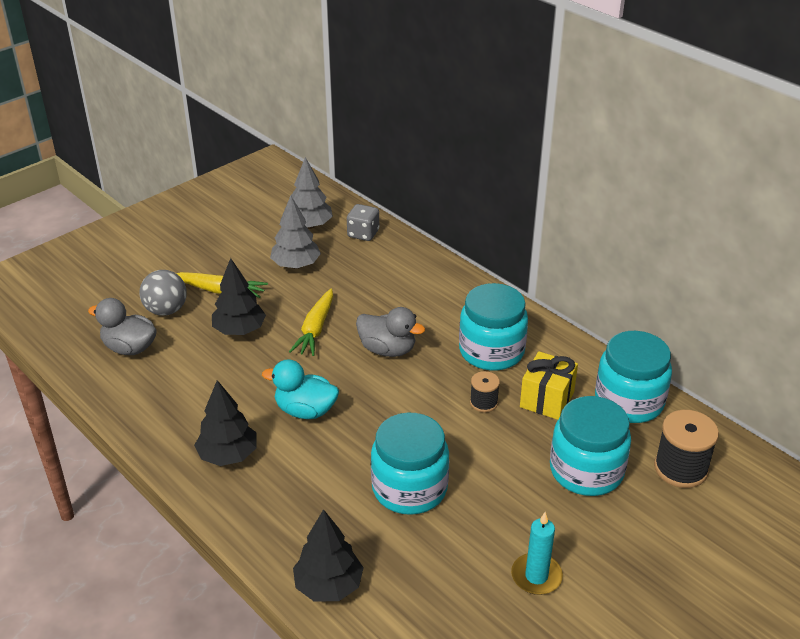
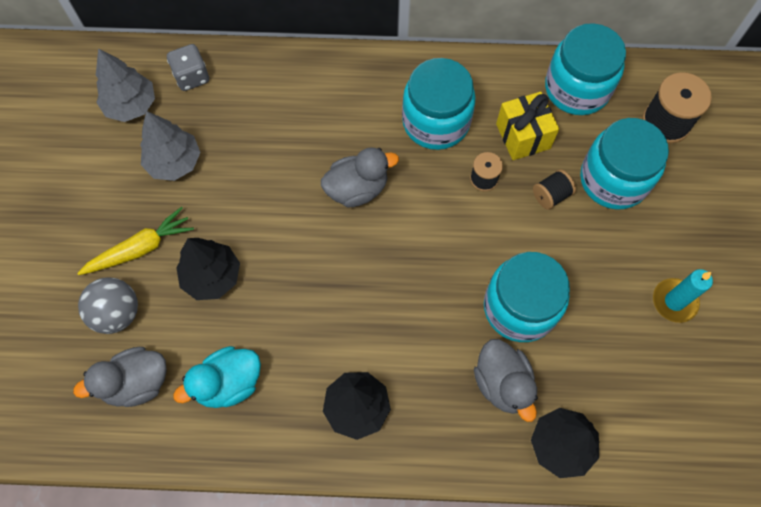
camera: 45 degrees left, 30 degrees up
turquoise duck [262,359,339,419] -> turquoise duck moved to [173,346,261,408]
yellow carrot [289,289,333,356] -> none
none -> grey duck [474,339,538,422]
none -> black spool [533,169,576,210]

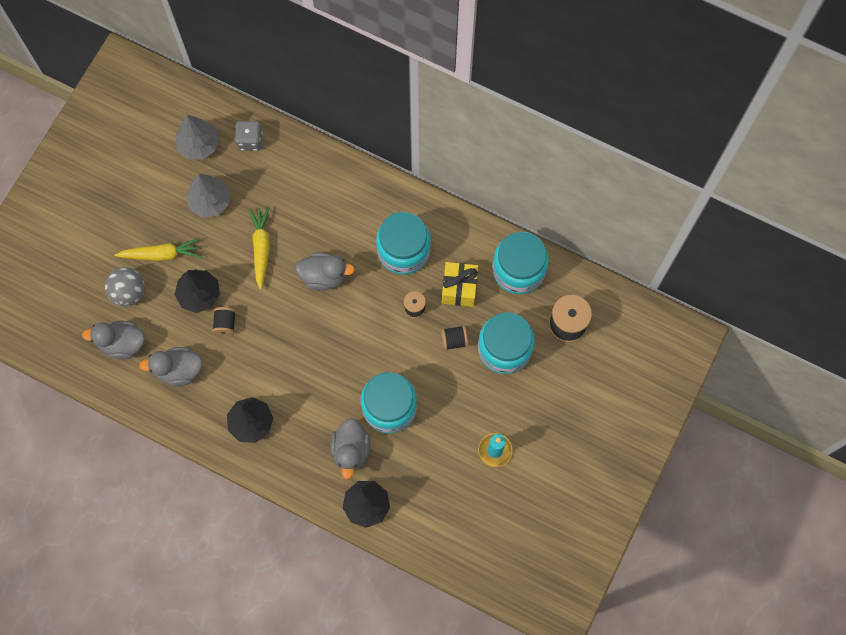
camera: 25 degrees right, 5 degrees up
turquoise duck [173,346,261,408] -> grey duck [139,347,203,386]
none -> black spool [212,307,236,335]
none -> yellow carrot [249,207,270,289]

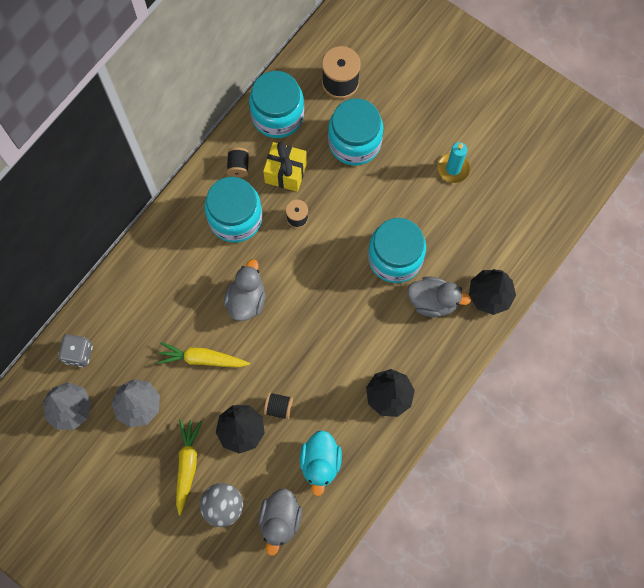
camera: 80 degrees left, 0 degrees up
grey duck [139,347,203,386] -> turquoise duck [300,430,342,496]
black spool [441,326,468,350] -> black spool moved to [226,147,249,177]

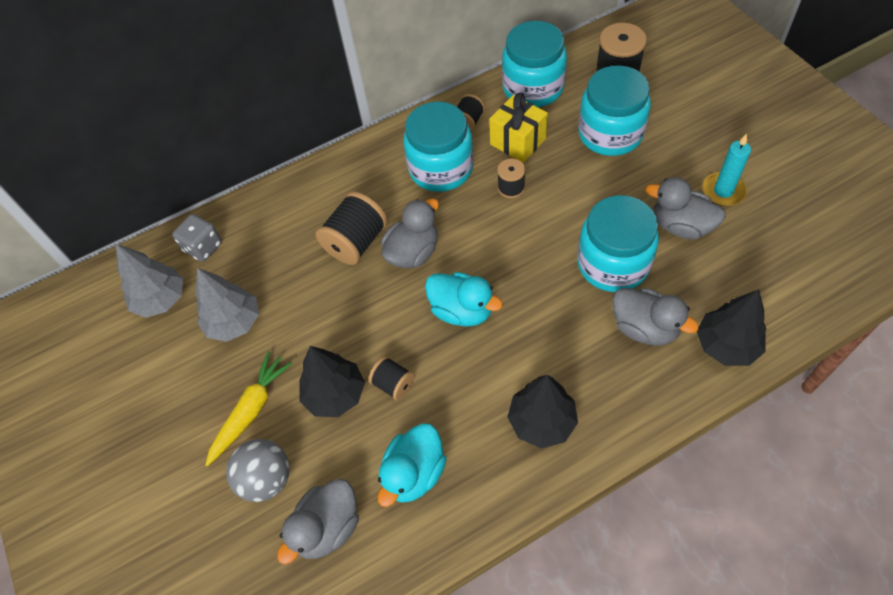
camera: 30 degrees right, 15 degrees down
yellow carrot [157,342,250,367] -> none
none -> black spool [316,192,388,265]
none -> turquoise duck [425,272,503,327]
none -> grey duck [645,177,726,239]

